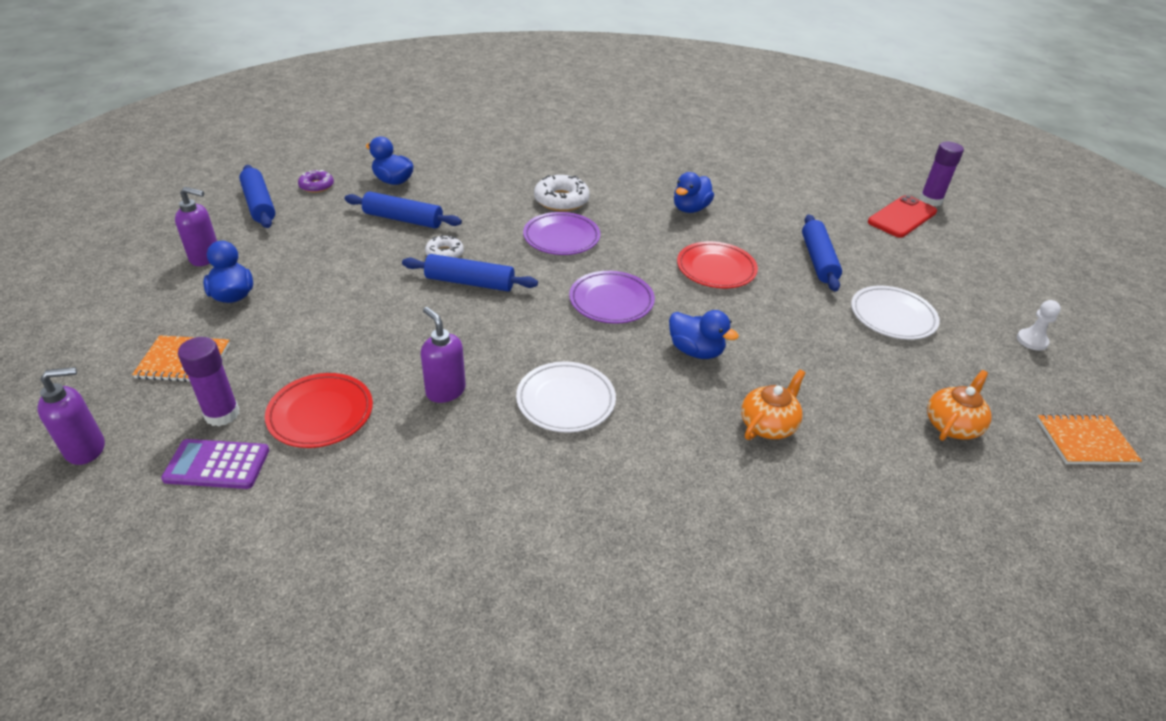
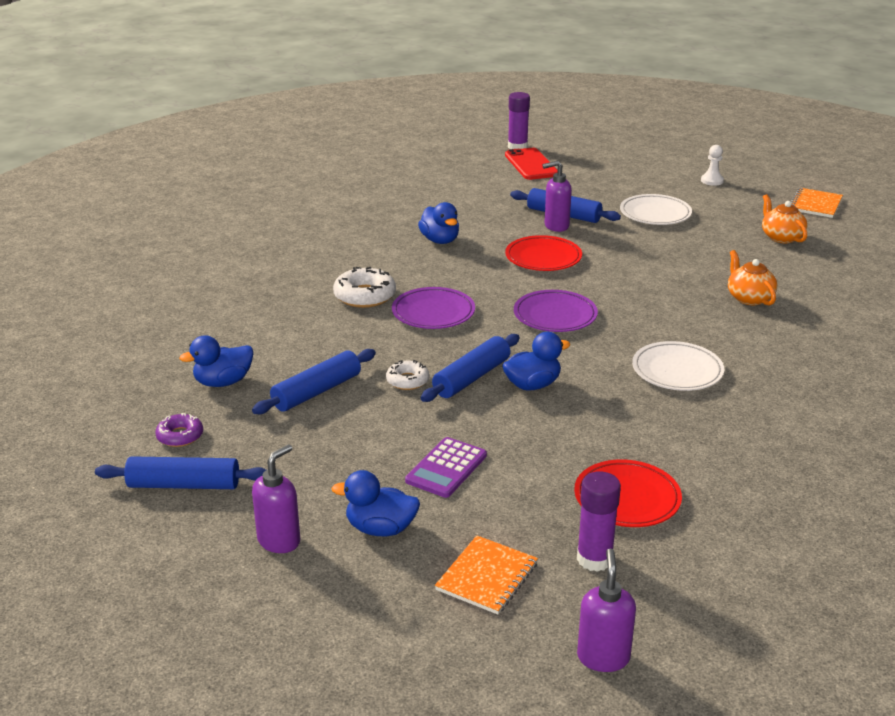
camera: 60 degrees left, 10 degrees down
purple calculator [161,439,269,489] -> purple calculator moved to [405,437,487,498]
purple soap dispenser [421,307,466,403] -> purple soap dispenser moved to [542,161,572,232]
blue duck [669,310,739,359] -> blue duck moved to [502,332,570,391]

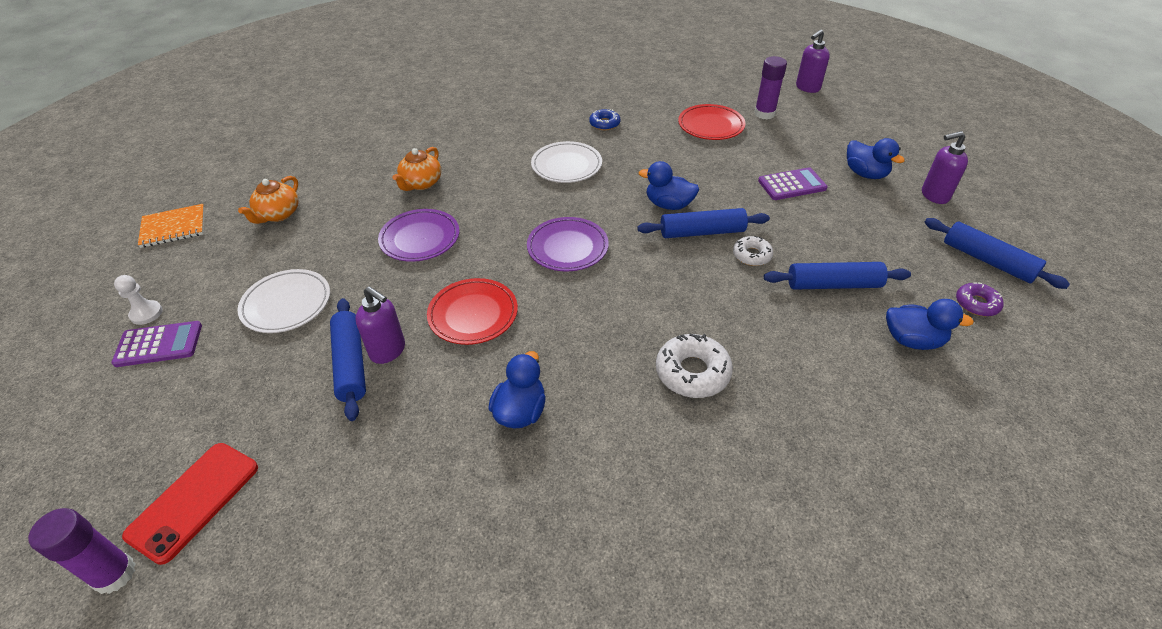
camera: 135 degrees left, 15 degrees up
purple plate [392,287,475,329] -> purple plate moved to [378,209,459,262]
orange notebook [435,535,538,614] -> none
none -> purple calculator [112,321,202,367]
none -> blue donut [589,109,620,130]

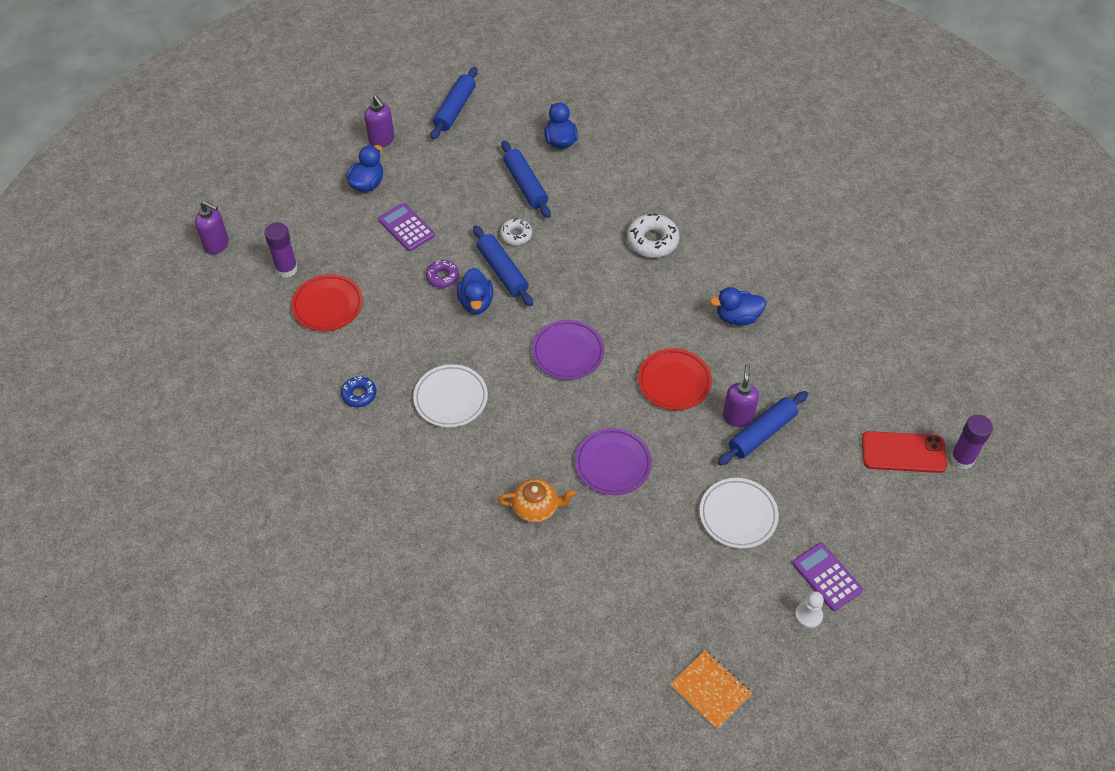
camera: 115 degrees left, 10 degrees up
orange teapot [238,176,299,224] -> none
purple donut [956,282,1004,316] -> purple donut moved to [426,260,459,288]

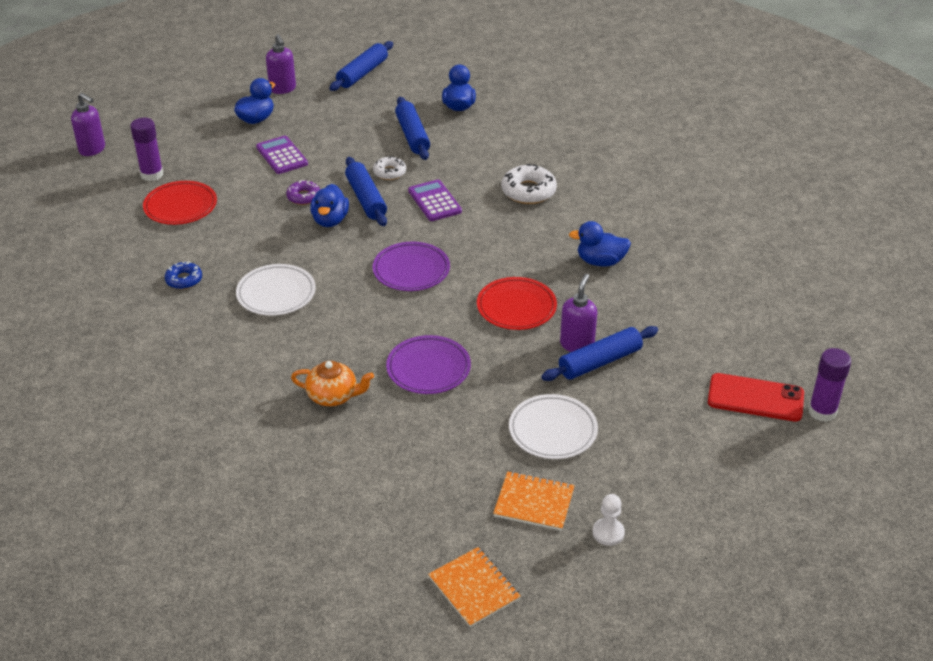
camera: 10 degrees right, 15 degrees down
purple calculator [792,543,863,611] -> purple calculator moved to [408,180,462,221]
none -> orange notebook [493,471,575,531]

